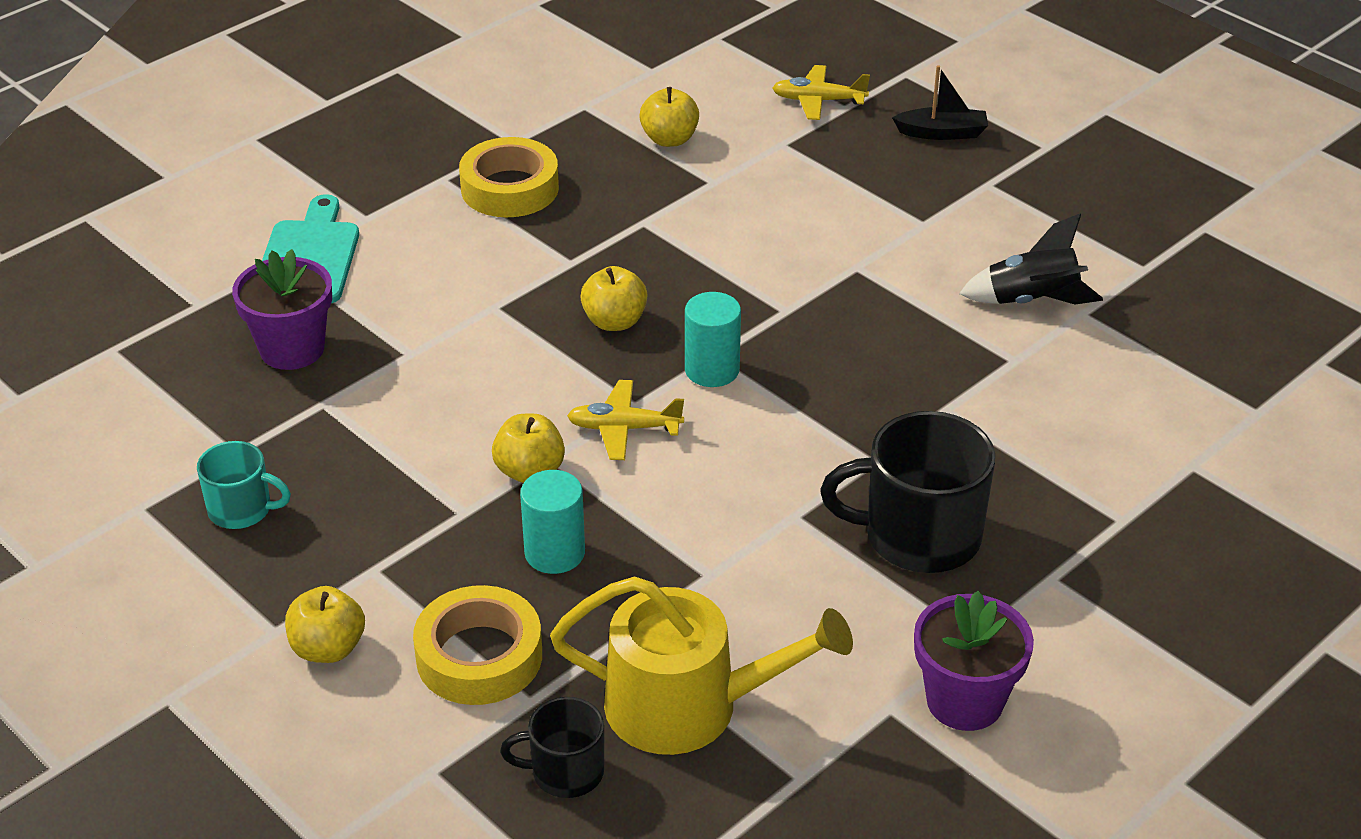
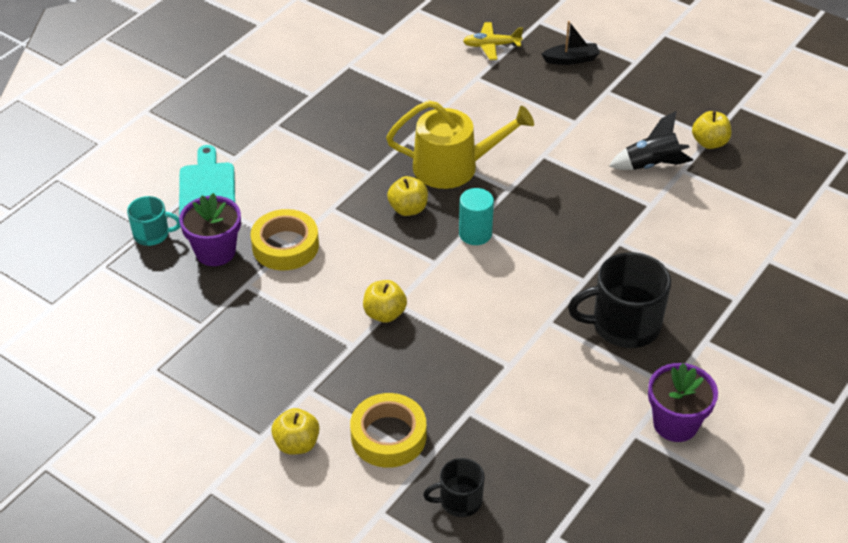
camera: 10 degrees left, 5 degrees up
turquoise mug [197,441,291,529] -> turquoise mug moved to [127,196,181,246]
yellow tape [459,137,559,217] -> yellow tape moved to [250,209,319,271]
turquoise cylinder [520,470,585,574] -> none
yellow watering can [550,576,853,755] -> yellow watering can moved to [386,100,534,189]
yellow plane [567,380,684,460] -> none
yellow apple [639,87,699,147] -> yellow apple moved to [692,111,732,149]

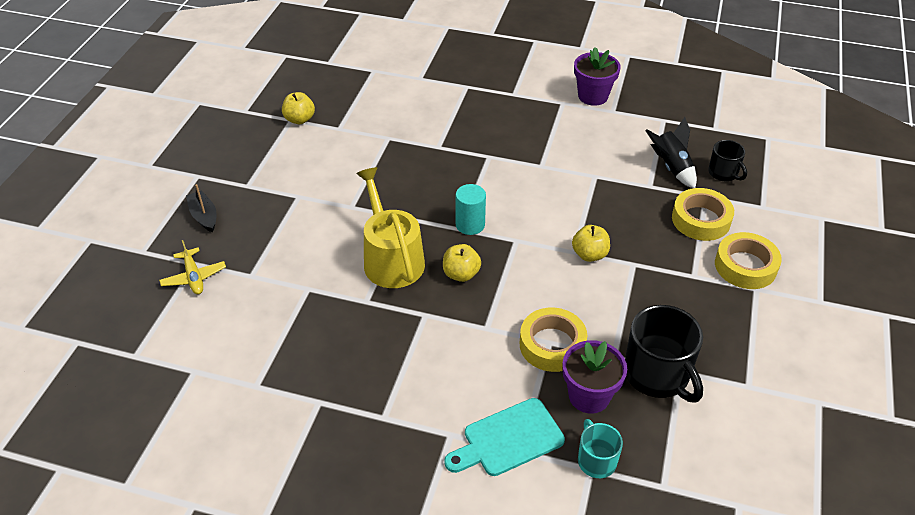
camera: 110 degrees left, 0 degrees up
yellow apple [271,408,320,455] -> yellow tape [715,232,782,289]
black mug [568,252,671,348] -> black mug moved to [625,305,703,403]
black rocket [609,111,693,170] -> black rocket moved to [645,117,697,188]

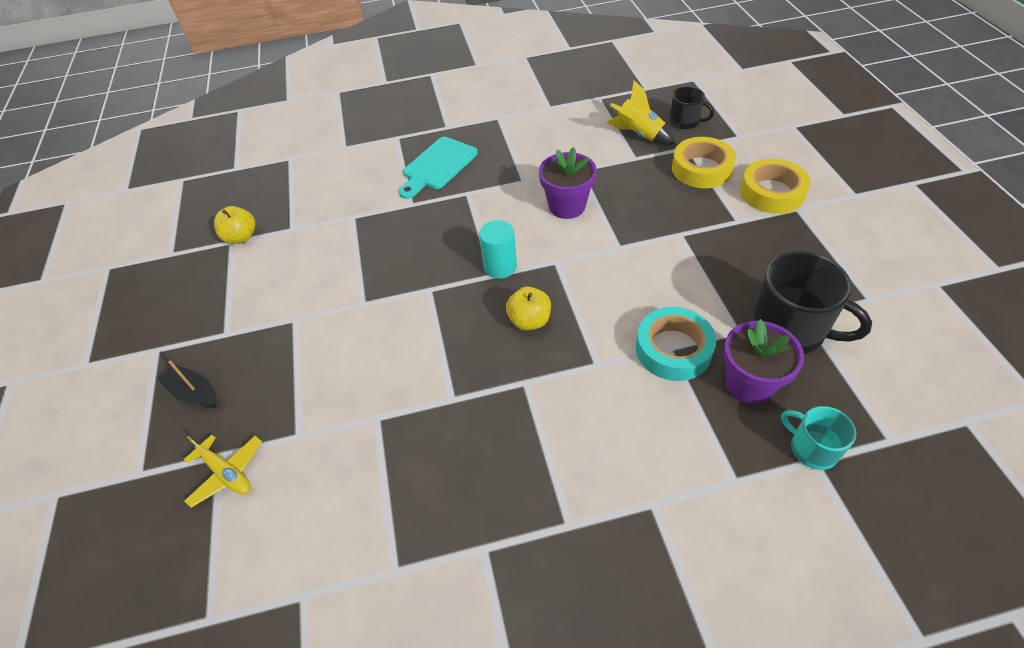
camera: 25 degrees left, 5 degrees up
yellow watering can [356,167,425,288] -> none
turquoise cutting board [444,398,565,476] -> turquoise cutting board moved to [399,137,478,199]
yellow tape [520,308,587,372] -> turquoise tape [636,307,716,381]
yellow apple [572,225,610,262] -> none
purple flower pot [574,47,621,106] -> purple flower pot moved to [539,147,597,219]
black rocket [645,117,697,188] -> yellow rocket [607,80,675,145]

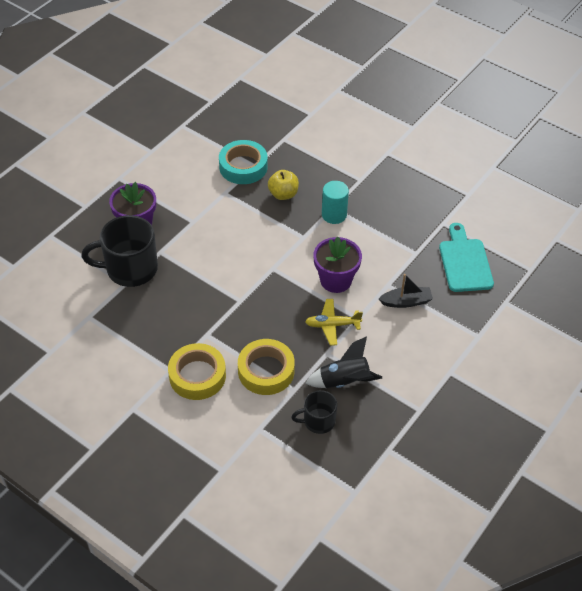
camera: 135 degrees right, 0 degrees up
black boat [157,360,217,408] -> black boat moved to [379,274,433,308]
yellow plane [184,435,262,508] -> yellow plane moved to [305,299,363,346]
yellow apple [214,206,255,244] -> none
yellow rocket [607,80,675,145] -> black rocket [306,336,382,388]
turquoise tape [636,307,716,381] -> turquoise tape moved to [219,140,268,184]
turquoise mug [781,406,857,470] -> none

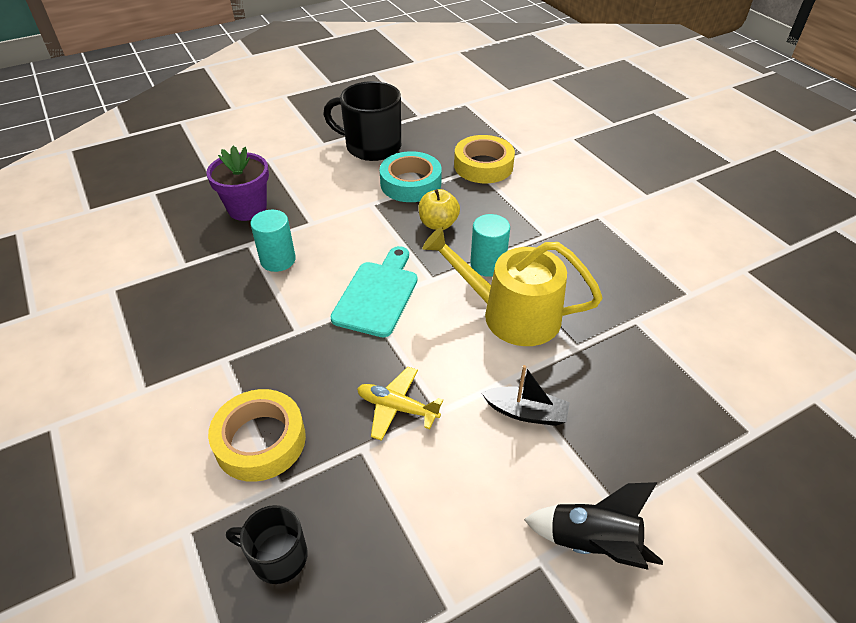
camera: 25 degrees right, 5 degrees down
black mug [81,215,158,287] -> black mug moved to [323,81,401,161]
yellow tape [168,343,226,400] -> yellow tape moved to [454,135,515,183]
black rocket [306,336,382,388] -> black rocket moved to [524,482,663,570]
purple flower pot [313,237,362,293] -> none
turquoise cutting board [439,223,494,292] -> turquoise cutting board moved to [330,246,418,337]
none -> turquoise cylinder [251,210,296,272]
none -> yellow watering can [422,227,603,346]

